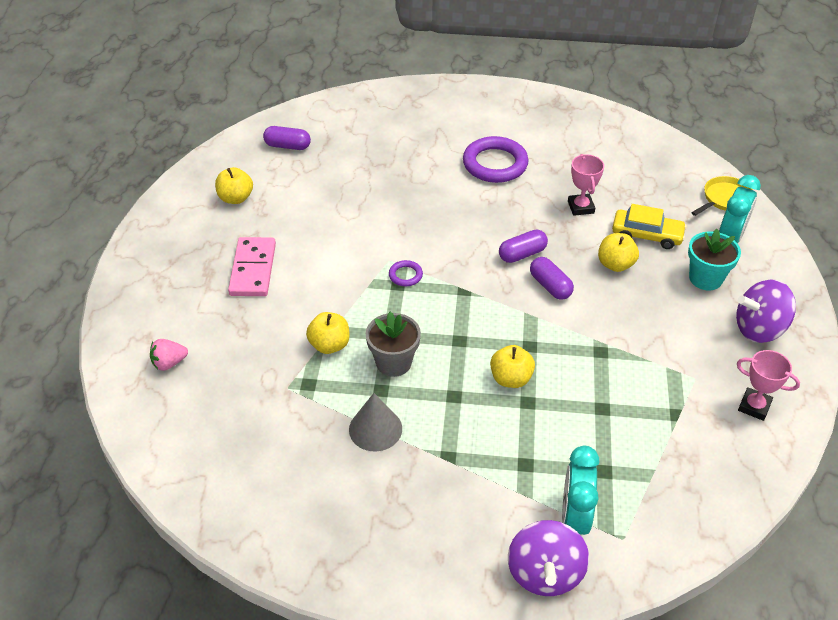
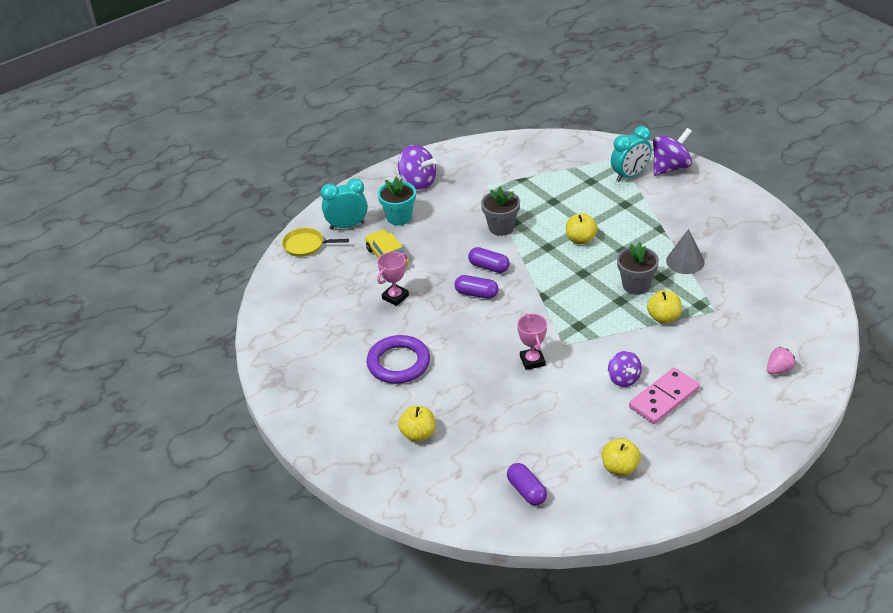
camera: 130 degrees left, 5 degrees down
pink strawberry [150,339,188,371] -> pink strawberry turned 60 degrees counterclockwise [767,347,796,374]
purple ring [389,260,423,286] -> none
purple capsule [530,257,574,300] -> purple capsule turned 75 degrees counterclockwise [468,247,510,273]
yellow apple [598,233,639,272] -> yellow apple moved to [398,406,435,442]
pink trophy [737,350,800,421] -> pink trophy moved to [517,313,547,370]
none -> grey flower pot [481,187,520,236]
none -> purple spinning top [608,351,642,387]

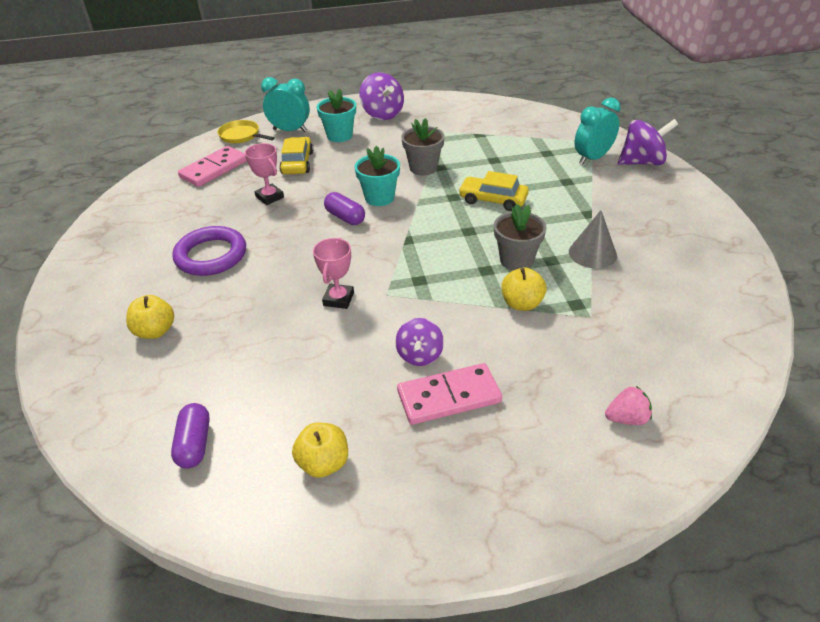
camera: 25 degrees right, 0 degrees up
pink trophy [377,252,409,306] -> pink trophy turned 75 degrees clockwise [245,143,284,205]
purple capsule [468,247,510,273] -> turquoise flower pot [355,146,400,206]
yellow apple [566,213,598,244] -> yellow car [458,171,529,211]
turquoise clock [611,126,652,182] -> turquoise clock turned 150 degrees clockwise [575,97,621,165]
none -> pink domino [178,146,247,187]

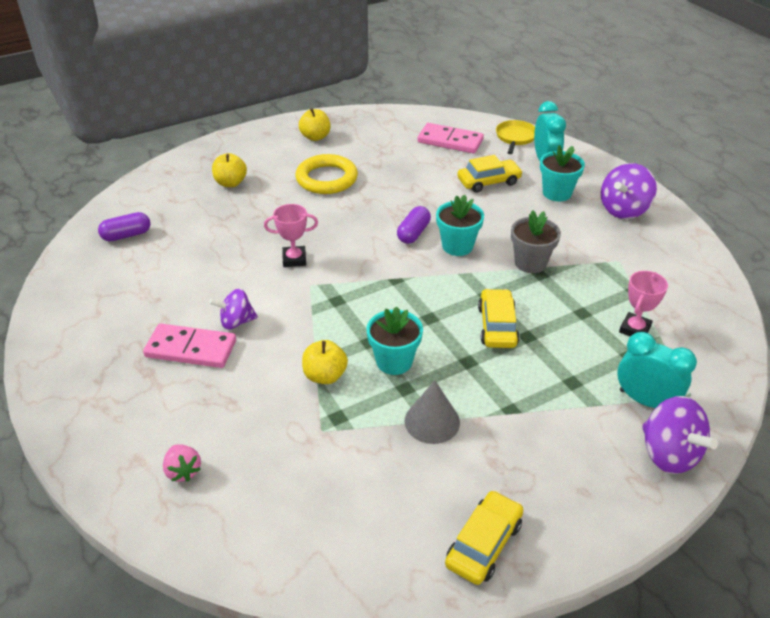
camera: 70 degrees right, 0 degrees up
purple ring [172,226,246,276] -> yellow ring [296,154,358,194]
pink trophy [245,143,284,205] -> pink trophy moved to [619,271,668,337]
yellow apple [292,422,348,478] -> yellow apple moved to [299,108,330,141]
pink domino [397,363,502,425] -> pink domino turned 45 degrees counterclockwise [143,324,236,368]
grey flower pot [494,204,547,270] -> turquoise flower pot [367,307,423,375]
none -> yellow car [445,490,523,585]

